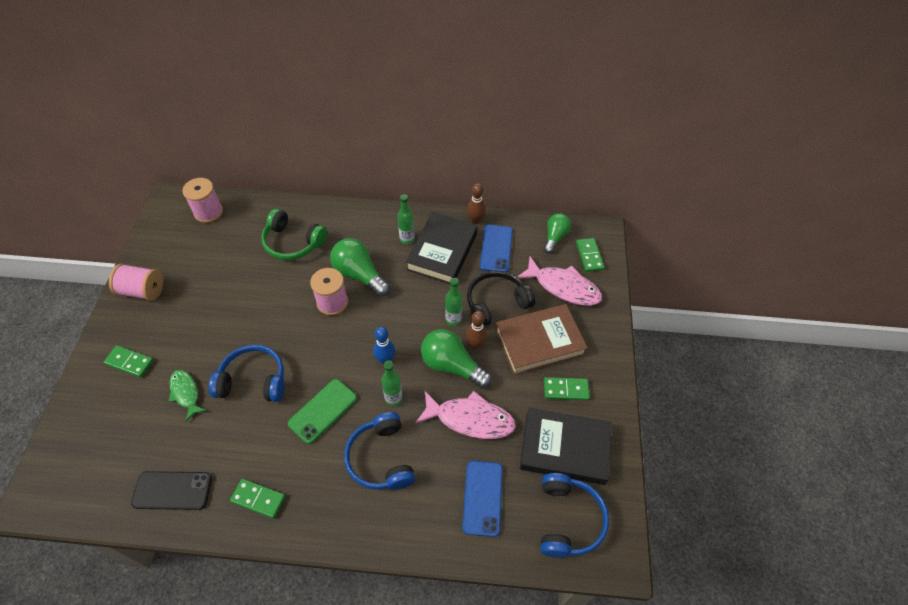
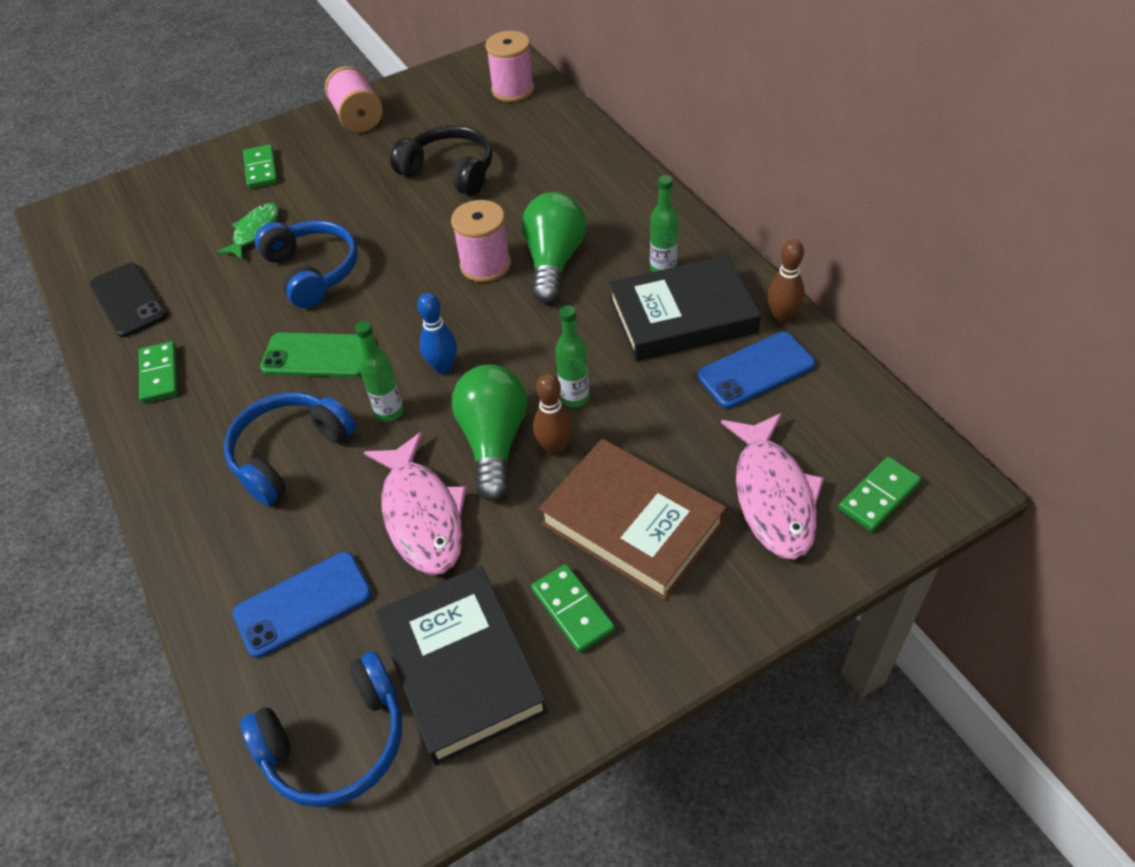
camera: 60 degrees right, 5 degrees down
green headphones [261,209,327,260] -> none
black headphones [467,270,536,327] -> black headphones moved to [390,125,492,196]
green light bulb [544,213,571,253] -> none

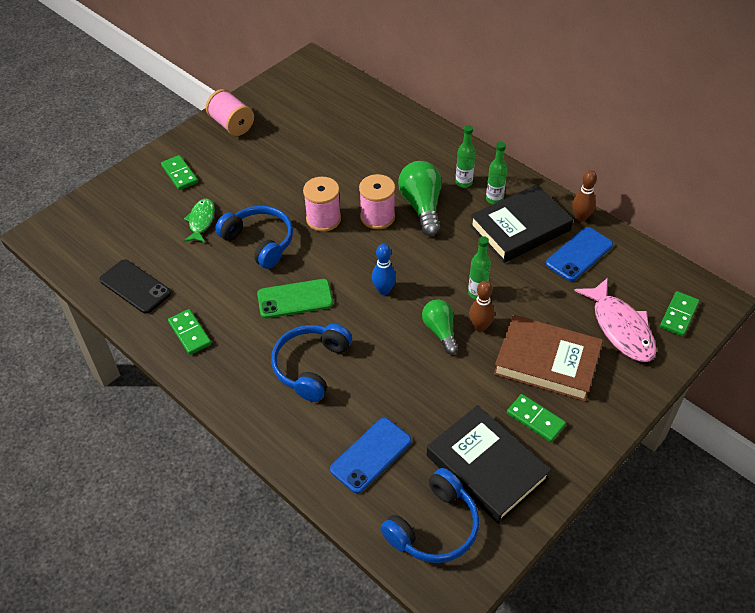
camera: 20 degrees left, 0 degrees up
green bottle [355,321,404,421] -> green bottle moved to [456,125,476,188]
pink fish [364,432,467,575] -> none
black headphones [390,125,492,196] -> none
green light bulb [452,364,527,501] -> green light bulb [422,299,458,354], size x0.65
pink spool [485,31,534,102] -> pink spool moved to [303,177,341,232]

